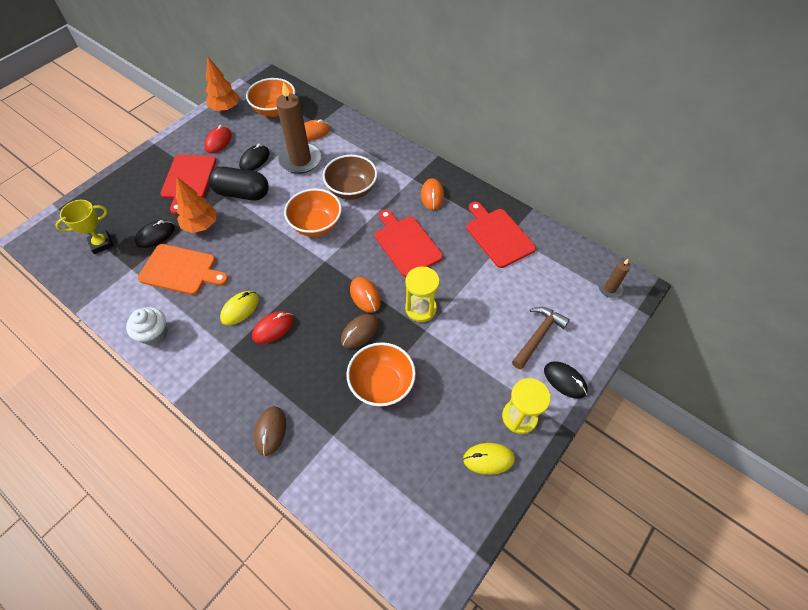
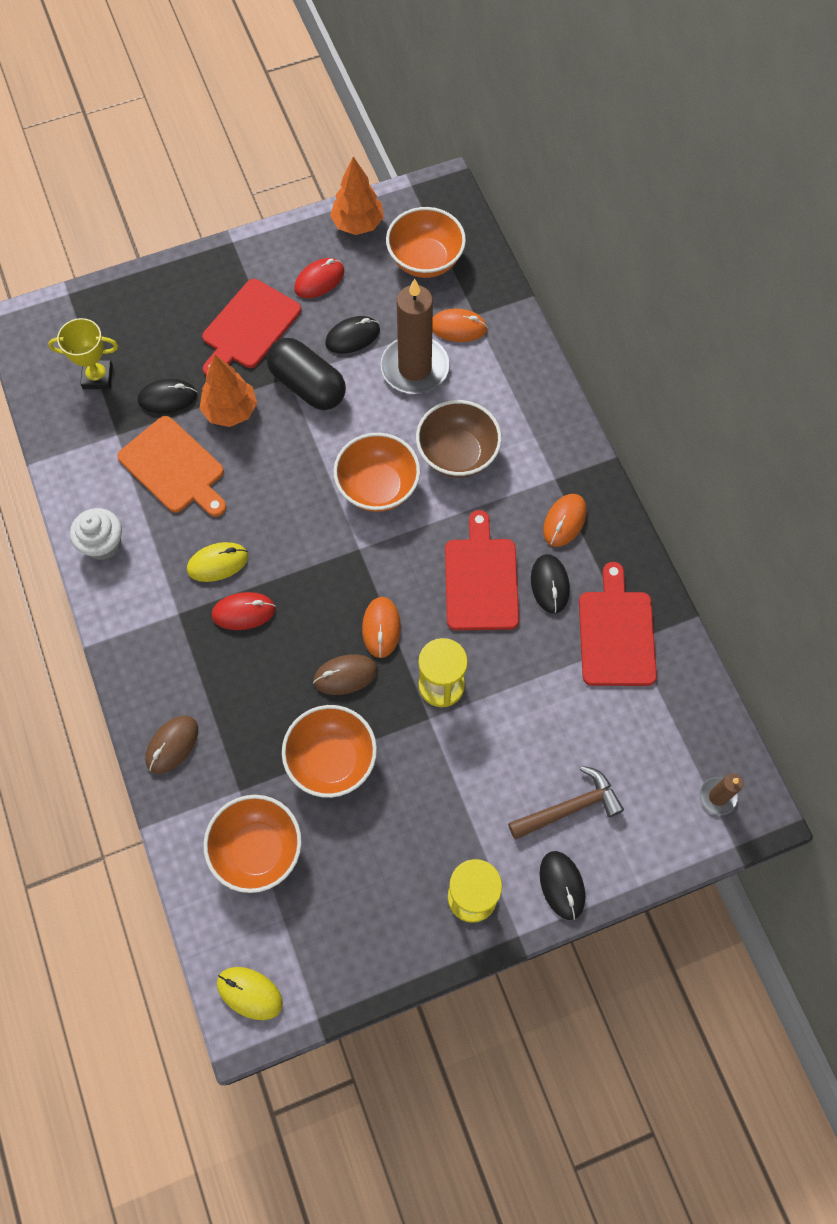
camera: 30 degrees right, 10 degrees up
yellow mouse [463,443,515,475] -> yellow mouse moved to [217,967,283,1020]
none -> orange bowl [204,795,302,893]
none -> black mouse [531,554,570,614]

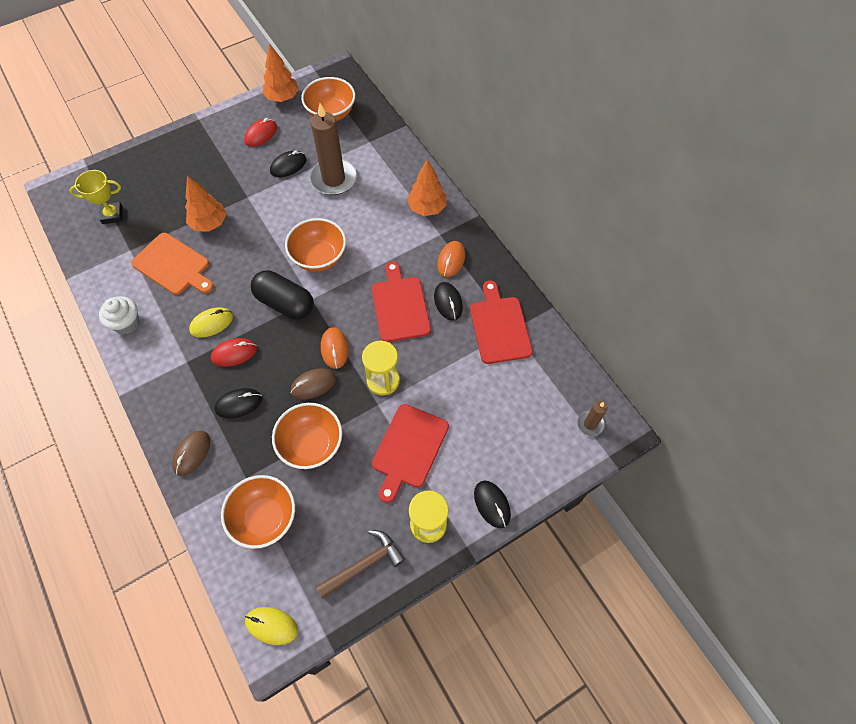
camera: 10 degrees left, 5 degrees down
black mouse [138,379,197,413] -> black mouse moved to [215,388,262,418]
red cutting board [202,279,301,375] -> red cutting board moved to [372,404,449,503]
black capsule [267,338,346,410] -> black capsule moved to [251,270,314,320]
brown bowl [416,400,502,478] -> none
orange mouse [432,309,488,342] -> none
brown hammer [508,766,624,840] -> brown hammer moved to [316,530,405,599]
none -> orange tree [407,159,447,216]

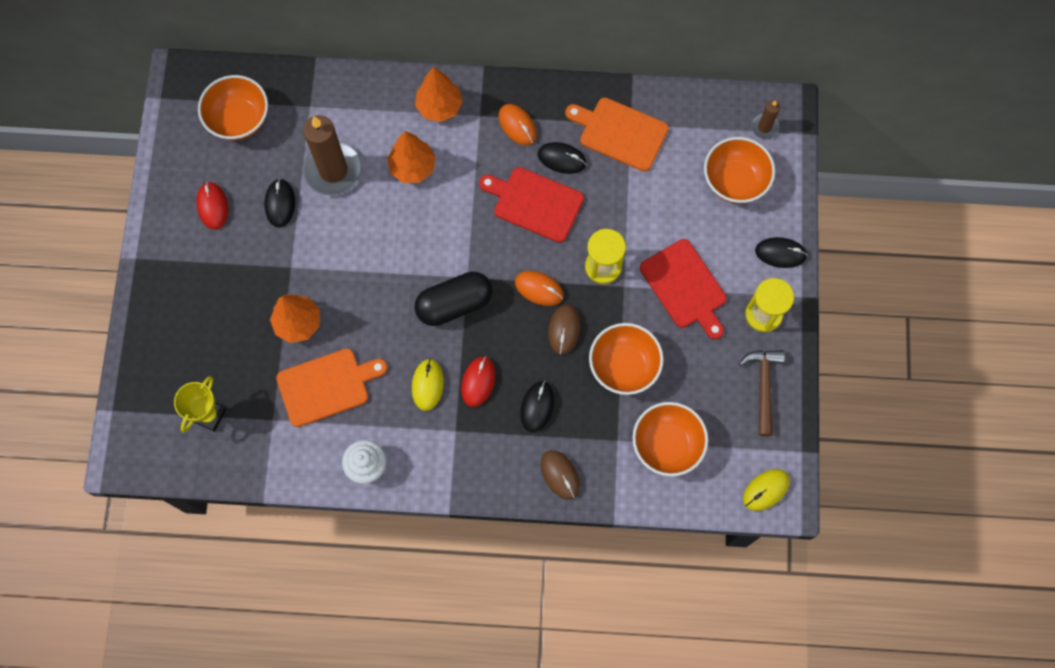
camera: 55 degrees left, 10 degrees up
orange tree [262,43,299,102] -> orange tree moved to [387,131,436,183]
orange bowl [285,218,346,272] -> orange bowl moved to [704,137,775,203]
red cutting board [470,281,533,364] -> orange cutting board [565,98,669,171]

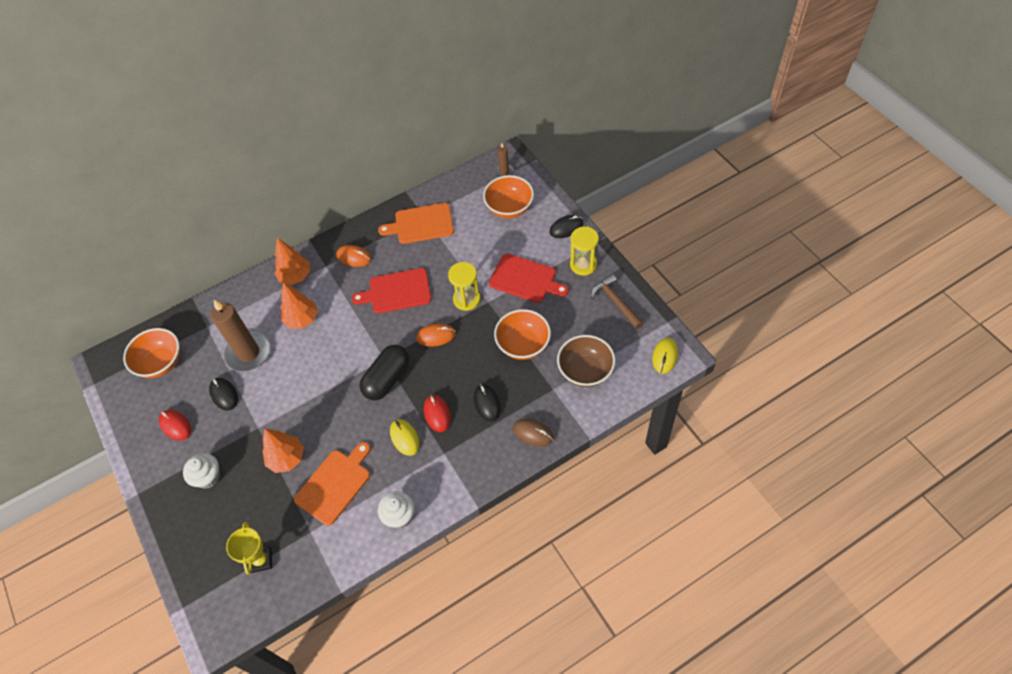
camera: 30 degrees left, 15 degrees down
black mouse [538,142,587,174] -> none
brown mouse [548,304,580,355] -> none
orange bowl [632,402,708,476] -> brown bowl [557,335,615,387]
none -> white cupcake [183,453,220,489]

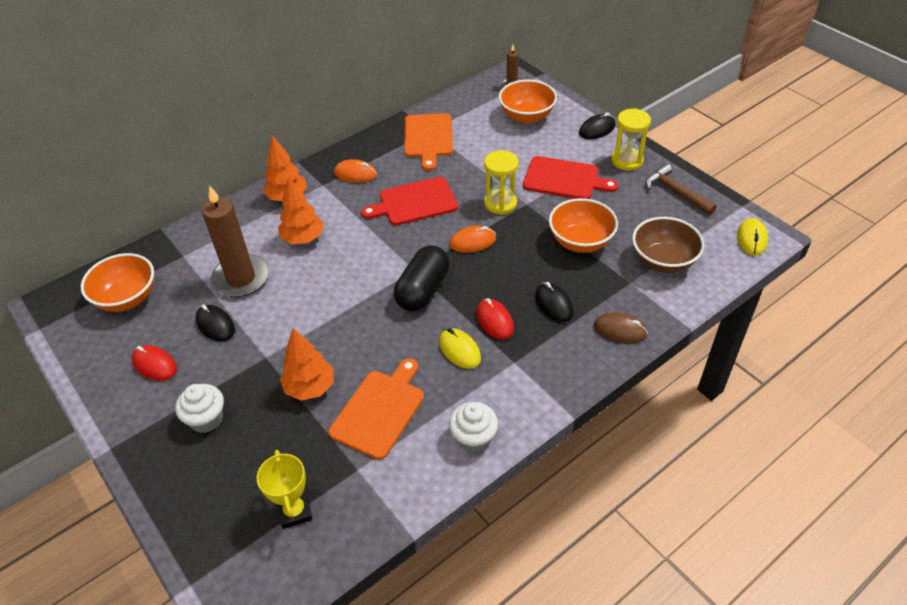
camera: 10 degrees left, 10 degrees down
orange cutting board [378,203,454,244] -> orange cutting board turned 75 degrees counterclockwise [404,113,453,171]

